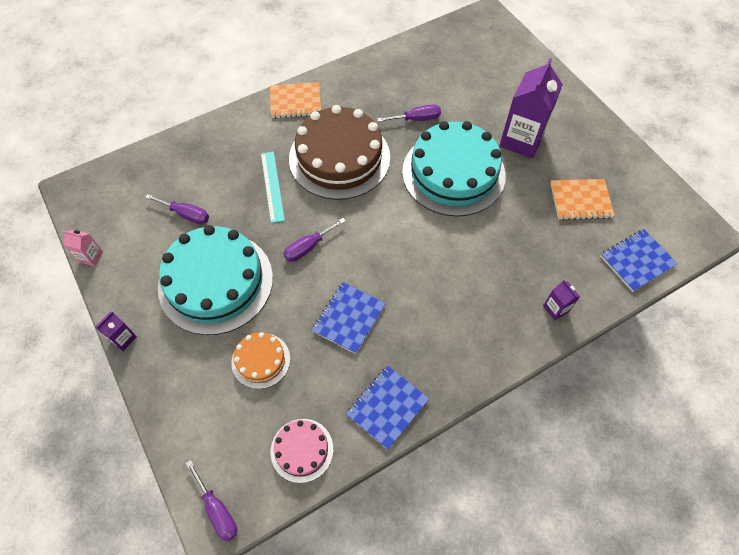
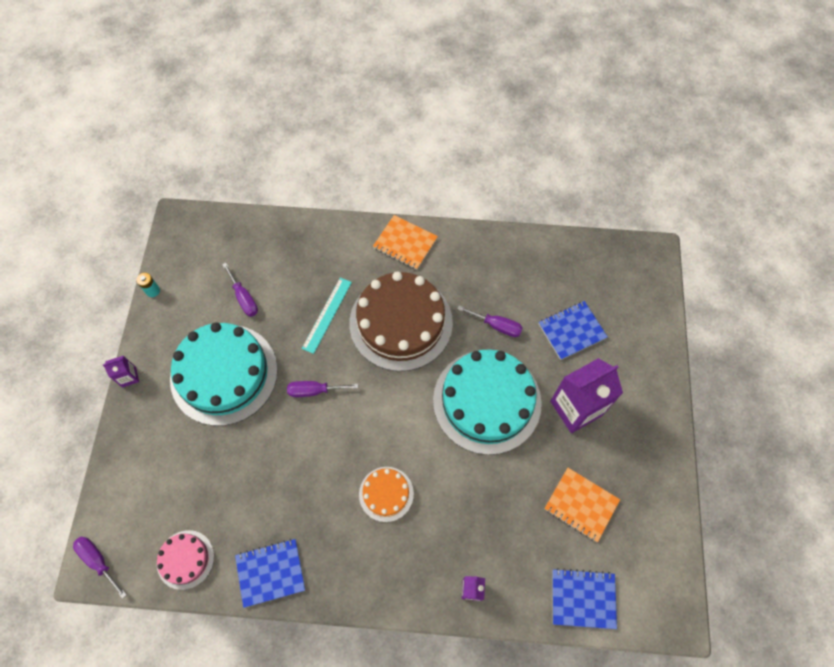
camera: 35 degrees right, 5 degrees up
pink carton [62,230,103,266] -> turquoise battery [136,273,160,297]
purple screwdriver [186,460,237,542] -> purple screwdriver turned 135 degrees clockwise [73,537,127,599]
orange cake [231,332,290,389] -> orange cake moved to [359,467,414,522]
blue notebook [312,282,386,354] -> blue notebook moved to [539,301,608,360]

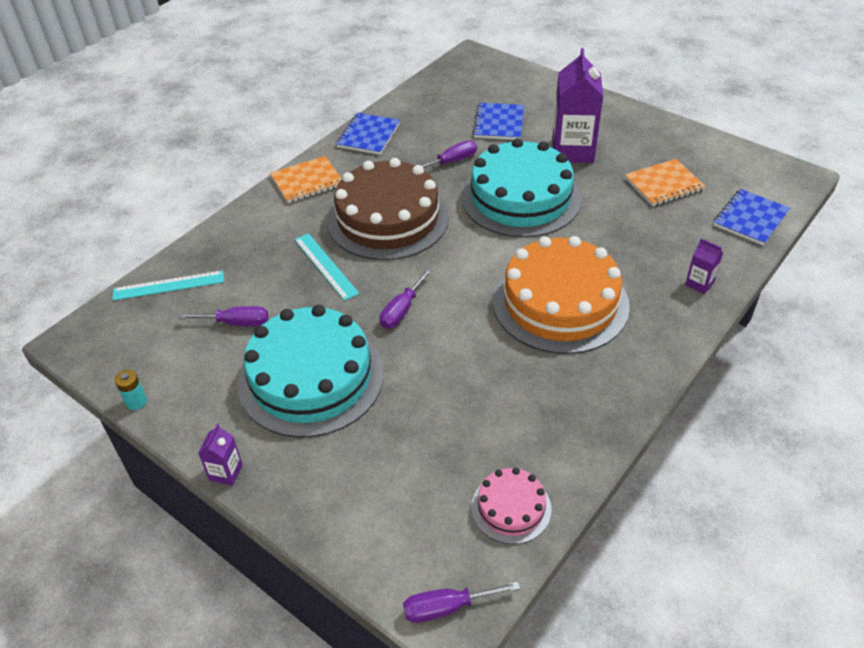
camera: 55 degrees left, 20 degrees down
blue notebook [235,539,305,608] -> blue notebook moved to [336,113,400,155]
orange cake [359,467,414,522] -> orange cake [493,236,630,354], size x2.08
none -> turquoise ruler [113,270,224,301]

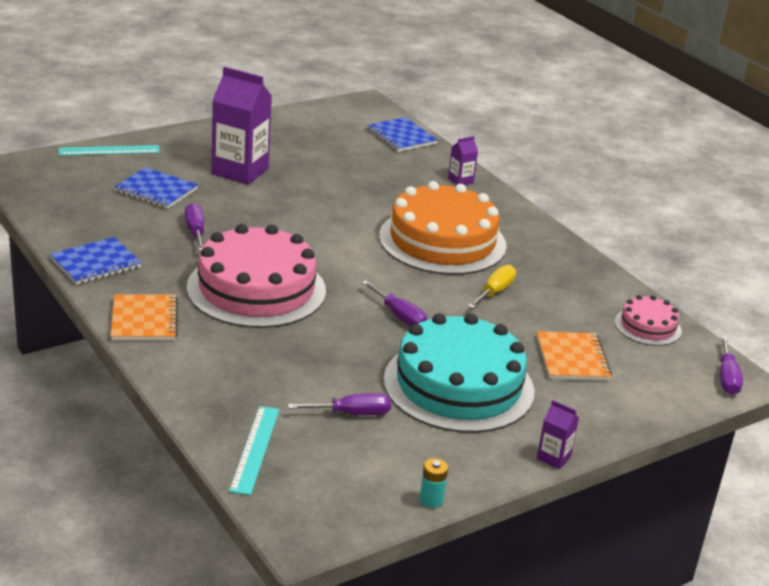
camera: 75 degrees left, 15 degrees down
purple screwdriver [178,306,268,326] -> purple screwdriver turned 60 degrees clockwise [288,393,391,415]
turquoise ruler [294,233,359,301] -> turquoise ruler moved to [59,145,160,156]
brown cake [327,158,449,260] -> pink cake [187,224,326,328]
blue notebook [336,113,400,155] -> blue notebook turned 75 degrees counterclockwise [50,237,142,285]
turquoise cake [461,138,581,238] -> none
orange notebook [625,159,706,206] -> orange notebook moved to [537,331,612,381]
none -> yellow screwdriver [468,265,516,309]

